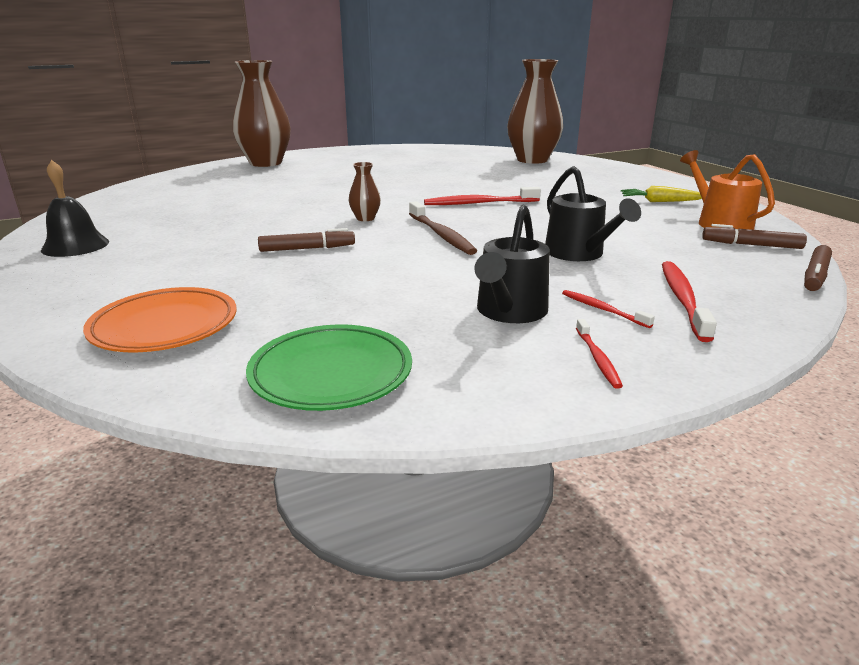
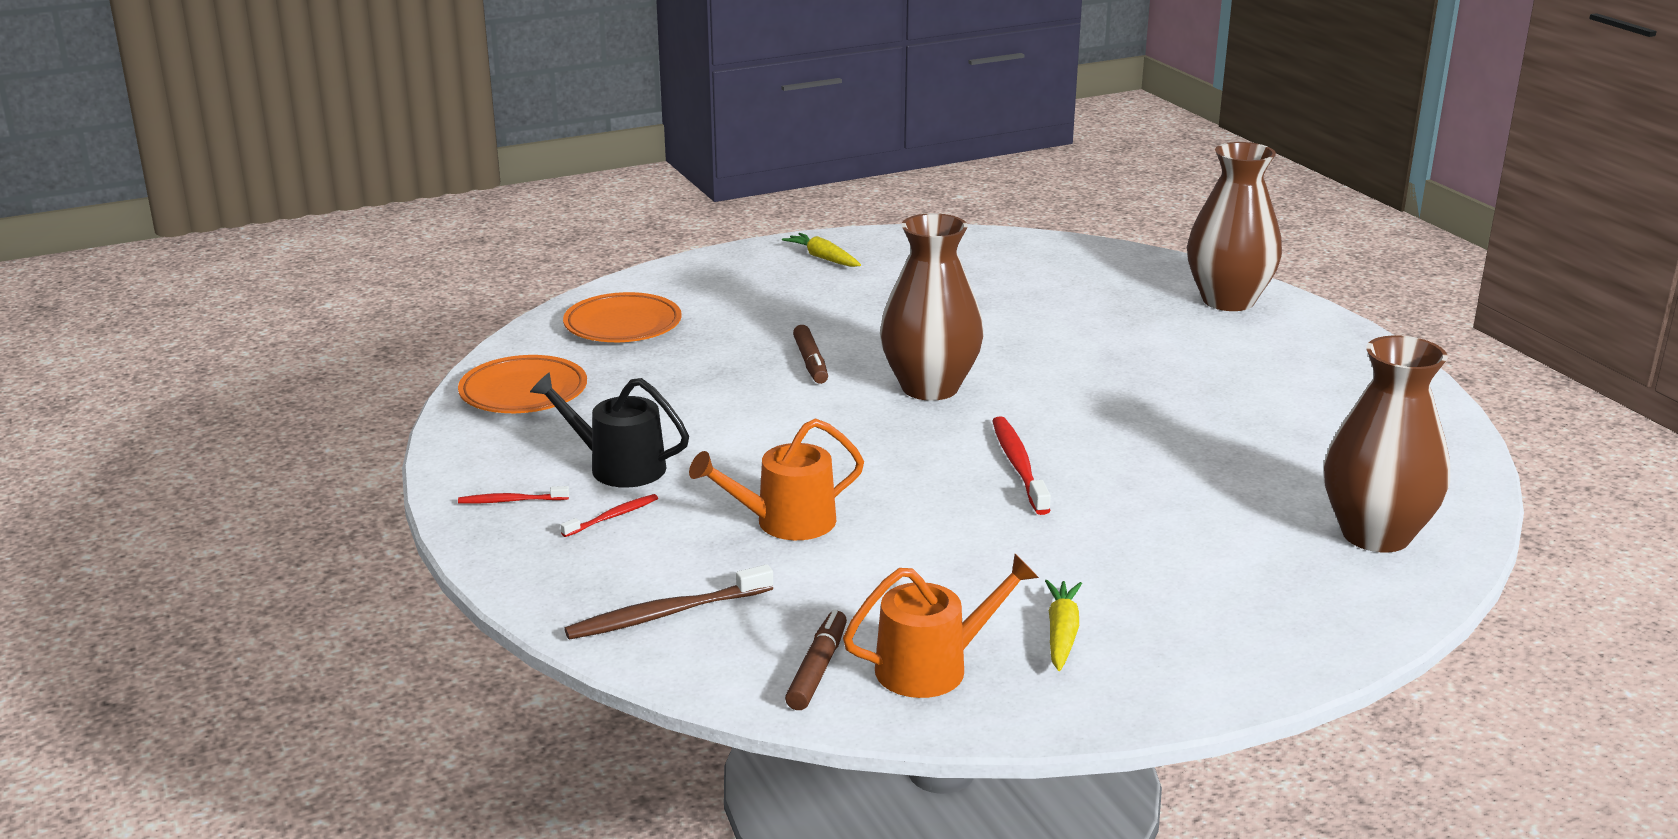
camera: 90 degrees right, 0 degrees up
black bell [41,160,109,257] -> yellow carrot [782,233,861,267]
green plate [246,324,412,411] -> orange plate [458,355,587,413]
brown vase [349,162,381,221] -> brown vase [880,213,984,401], size x2.36
brown toothbrush [409,201,477,255] -> brown toothbrush moved to [564,564,773,640]
black watering can [545,166,641,261] -> orange watering can [689,418,864,540]
red toothbrush [662,261,717,342] -> none
brown marker [804,245,832,291] -> none

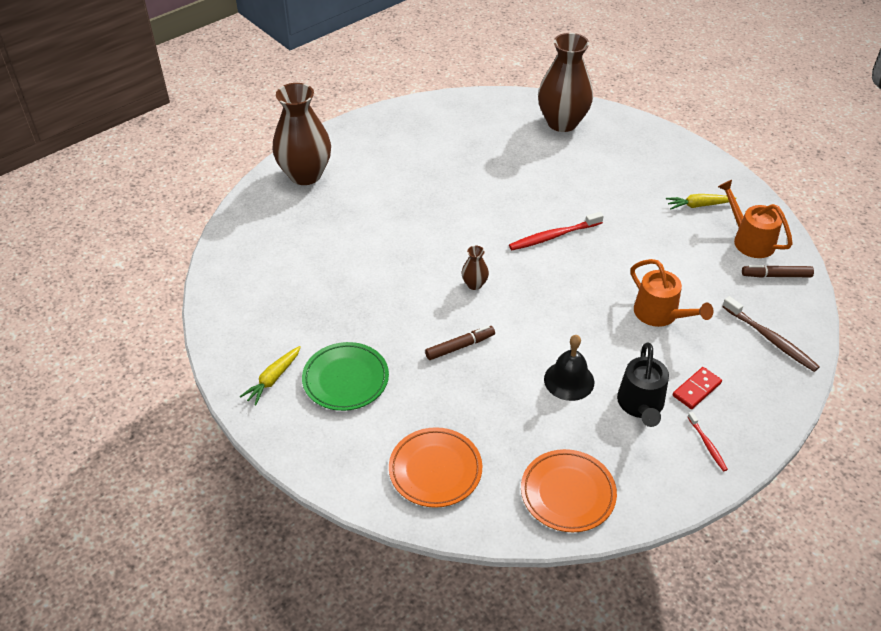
camera: 105 degrees left, 20 degrees up
red toothbrush [561,494,658,537] -> red domino [673,367,722,409]
brown vase [880,213,984,401] -> brown vase [462,246,489,290], size x0.42
none -> green plate [302,342,389,411]
none -> black bell [544,335,594,401]

